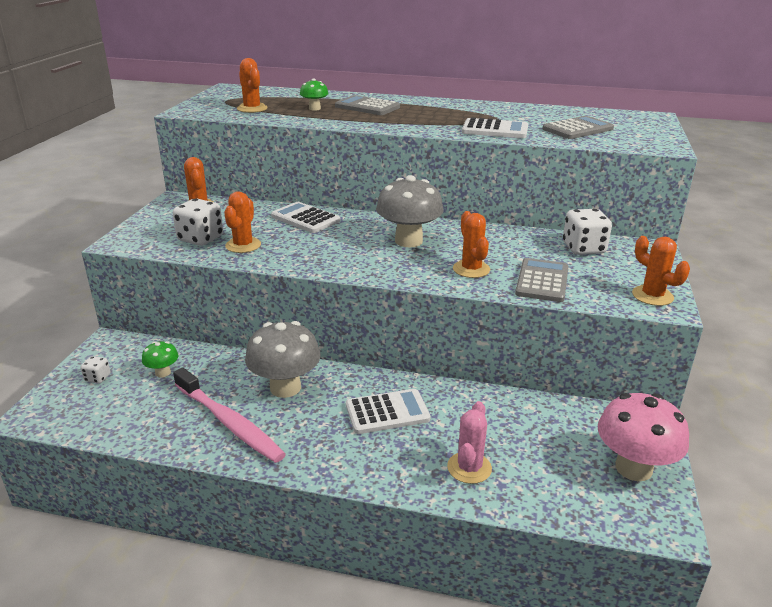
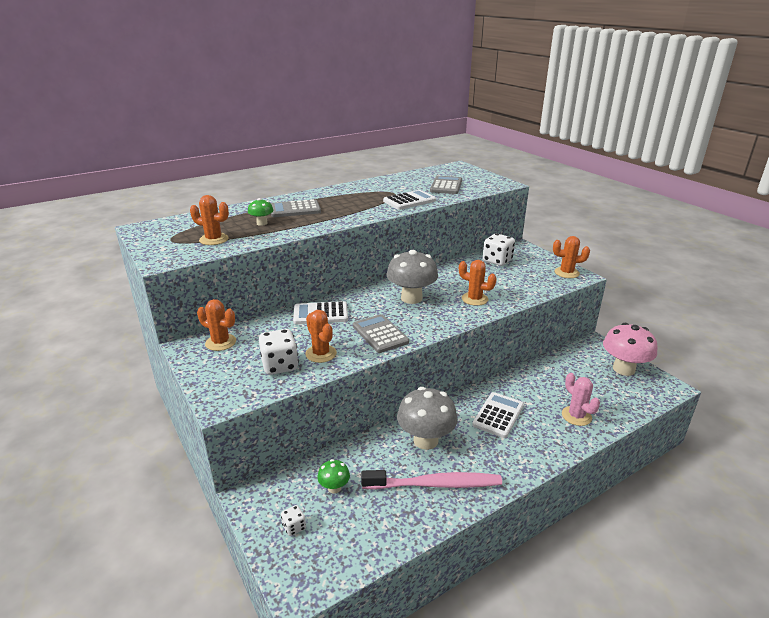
camera: 45 degrees left, 0 degrees up
grey calculator [515,258,568,302] -> grey calculator moved to [353,314,409,353]

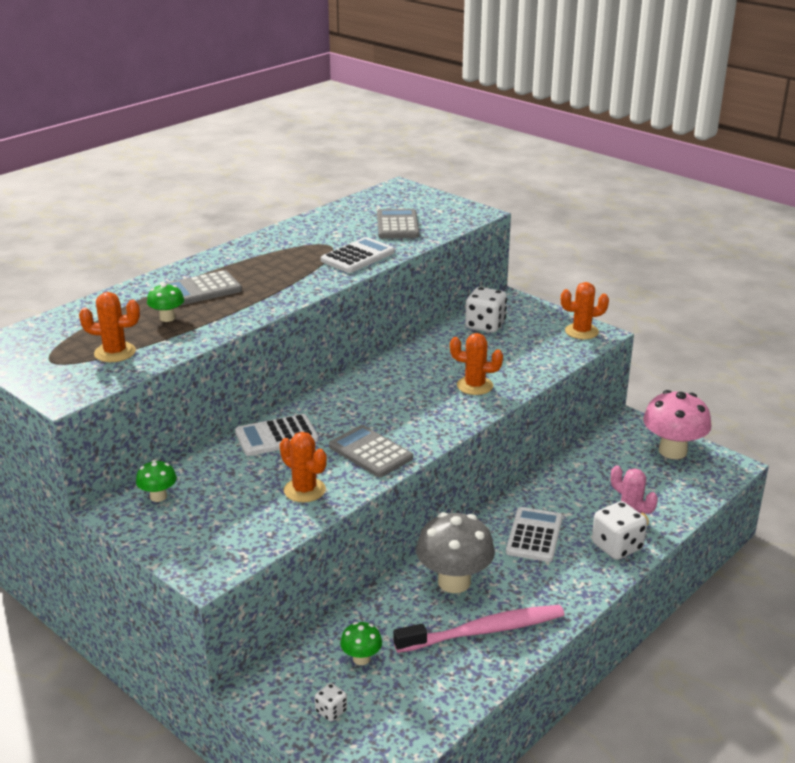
camera: 15 degrees left, 0 degrees up
orange cactus [197,299,236,351] -> green mushroom [136,460,177,502]
white dice [259,329,299,375] -> white dice moved to [592,501,647,560]
grey mushroom [387,250,438,304] -> none

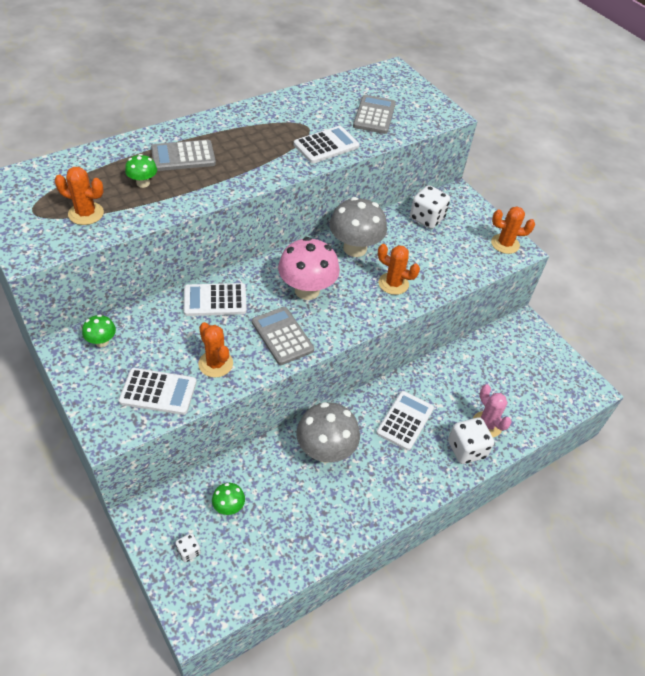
camera: 10 degrees right, 20 degrees up
pink toothbrush [393,605,565,653] -> none
pink mushroom [643,390,711,459] -> pink mushroom moved to [278,237,340,300]
none -> white calculator [119,368,197,415]
none -> grey mushroom [330,197,387,257]

